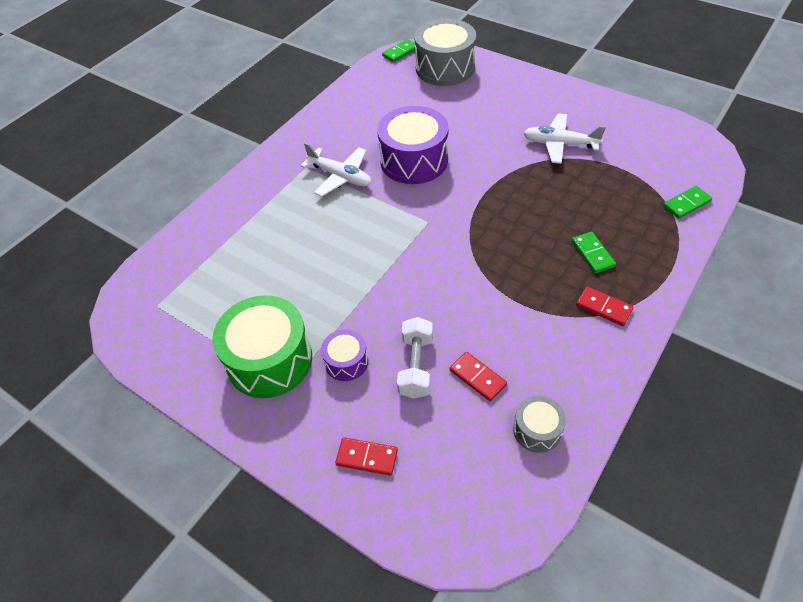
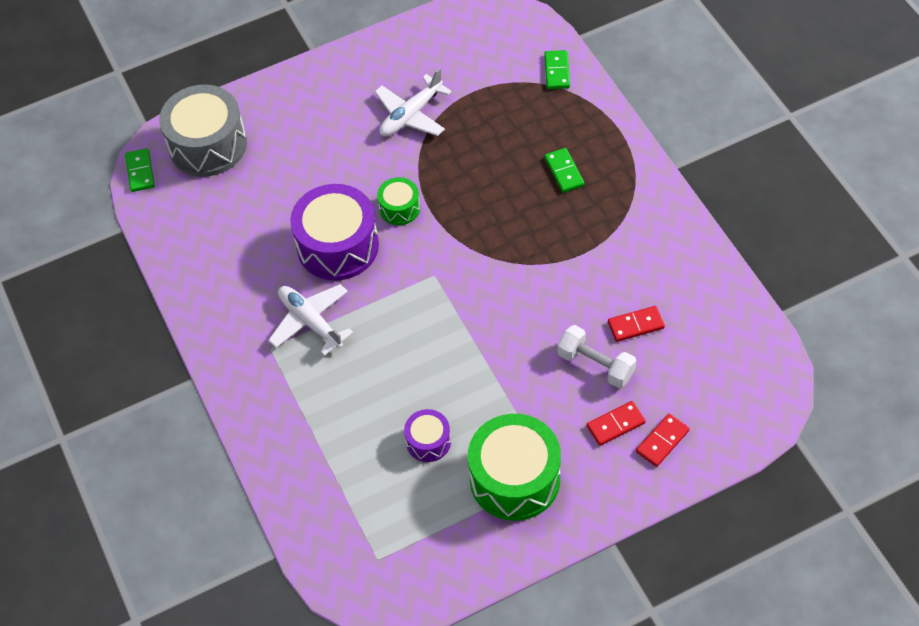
camera: 60 degrees left, 5 degrees up
white plane [300,143,371,197] -> white plane turned 105 degrees counterclockwise [268,284,354,356]
purple drum [321,329,368,381] -> purple drum moved to [404,409,451,462]
grey drum [513,396,566,453] -> none
green domino [572,232,616,273] -> green domino turned 60 degrees clockwise [545,148,585,193]
red domino [576,286,633,326] -> red domino moved to [587,401,646,446]
none -> green drum [377,177,420,225]

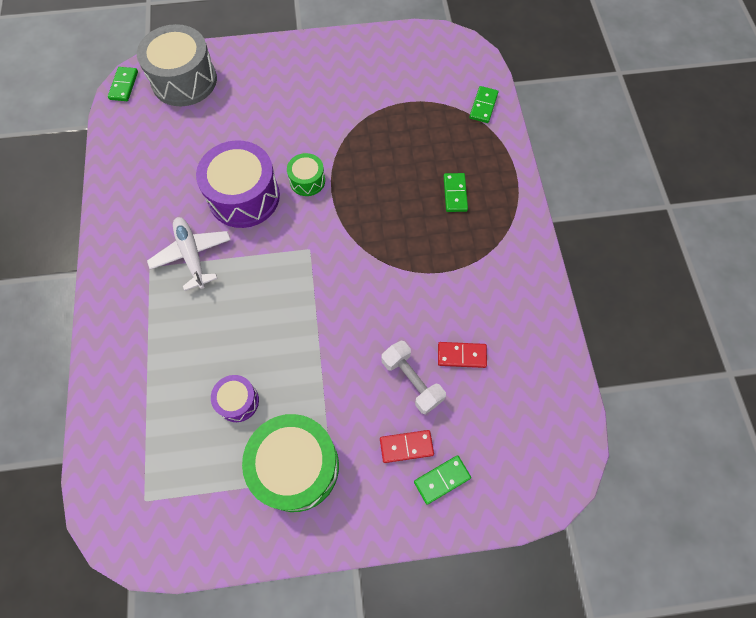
camera: 15 degrees right, 10 degrees up
white plane [374,68,452,136] -> none
red domino [636,414,690,467] -> green domino [414,455,471,505]

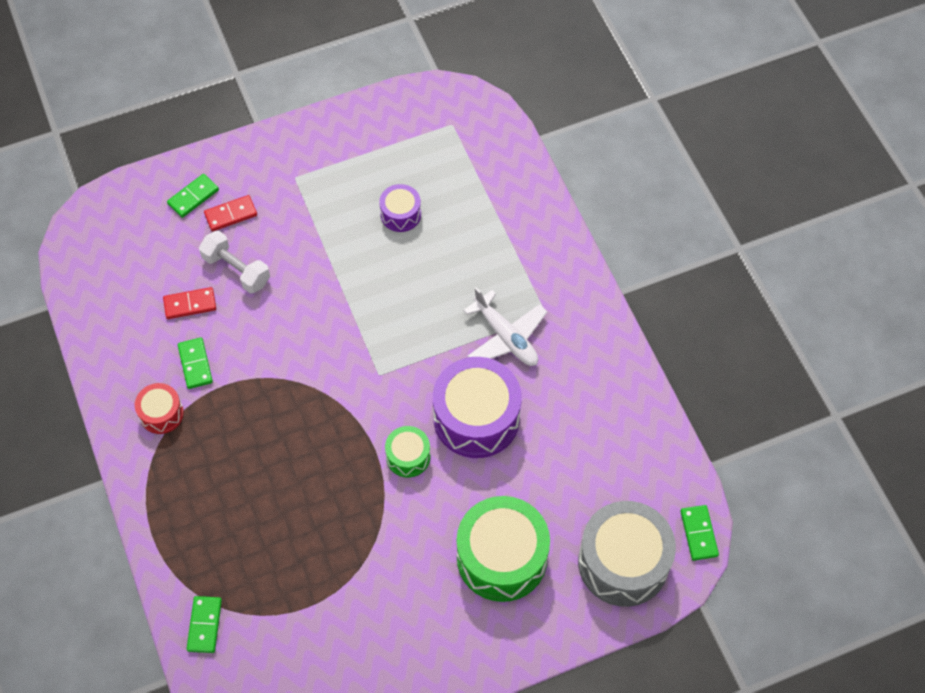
camera: 165 degrees right, 5 degrees down
green drum [242,414,339,512] -> green drum moved to [457,496,550,602]
green domino [443,173,468,212] -> green domino moved to [178,337,213,389]
none -> red drum [135,383,184,434]

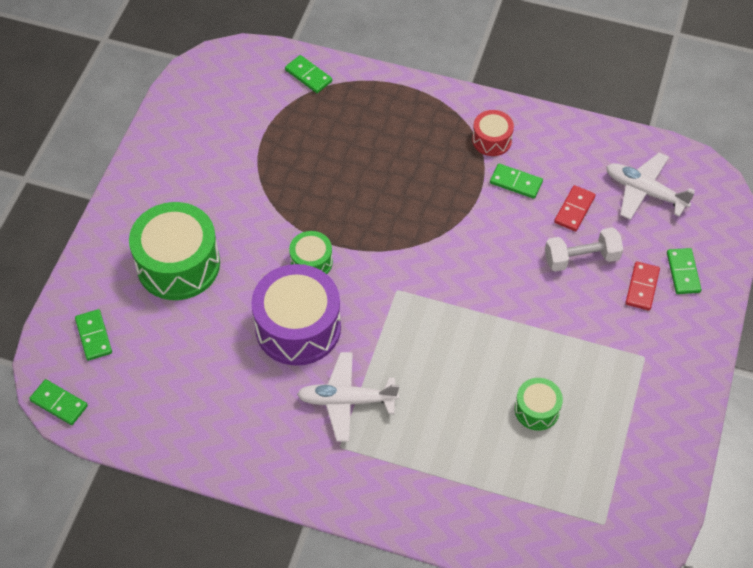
camera: 130 degrees right, 5 degrees down
purple drum [379,184,421,232] -> green drum [515,378,563,431]
grey drum [578,501,676,607] -> green domino [75,309,112,361]
none -> white plane [606,152,695,220]

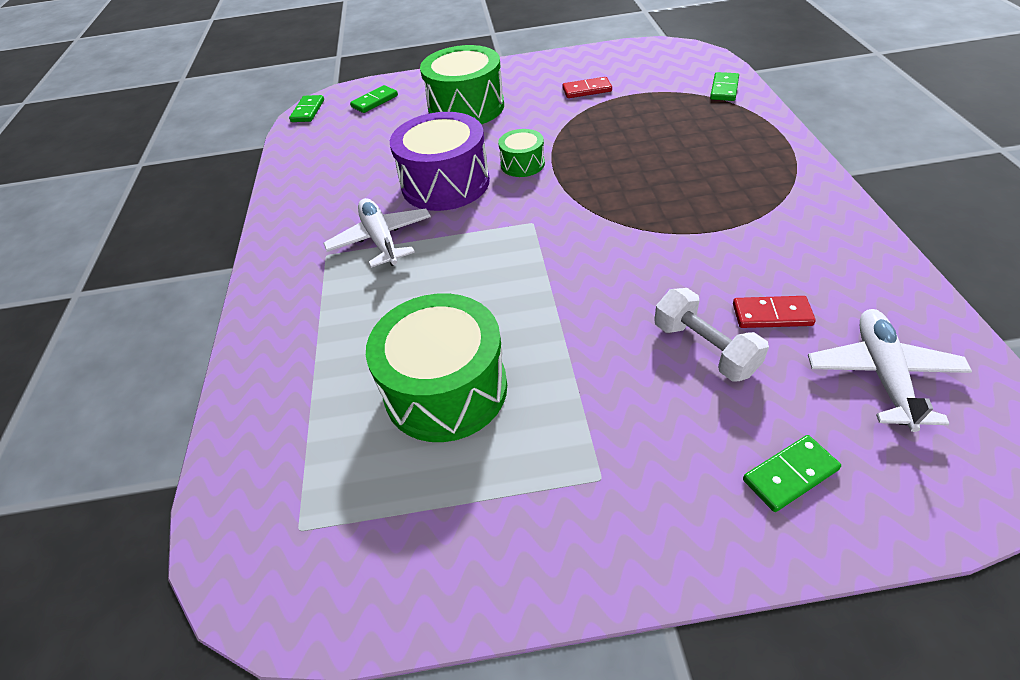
camera: 70 degrees right, 10 degrees down
red drum [472,110,514,156] -> none
green domino [490,164,543,199] -> none
green drum [515,378,563,431] -> green drum [366,293,507,442], size x1.98
red domino [625,261,660,311] -> red domino moved to [562,77,612,98]

